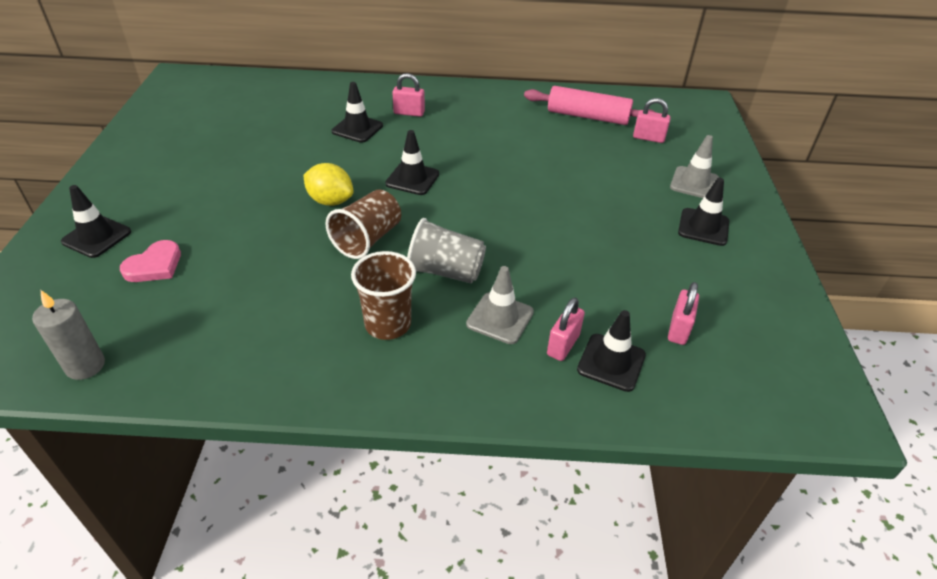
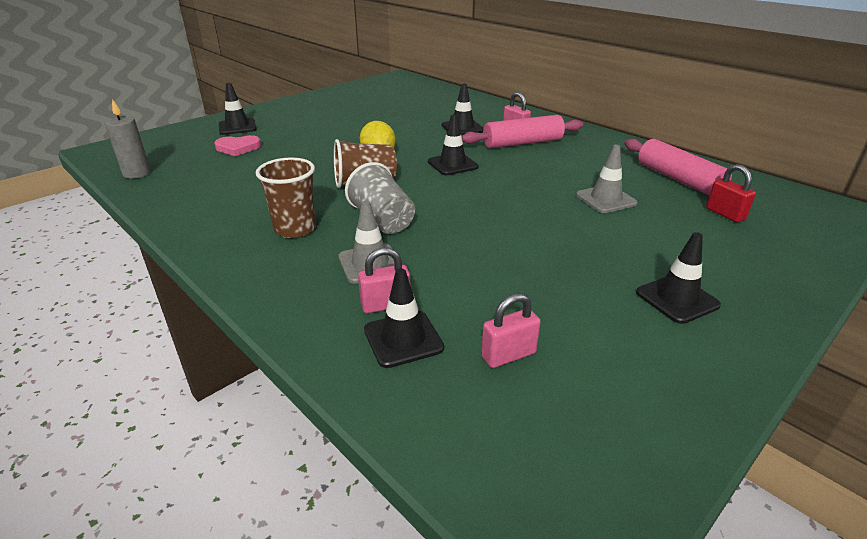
camera: 45 degrees right, 10 degrees down
pink padlock [633,98,671,143] -> red padlock [706,164,756,223]
grey traffic cone [670,135,719,198] -> grey traffic cone moved to [576,145,638,213]
none -> pink rolling pin [462,115,583,148]

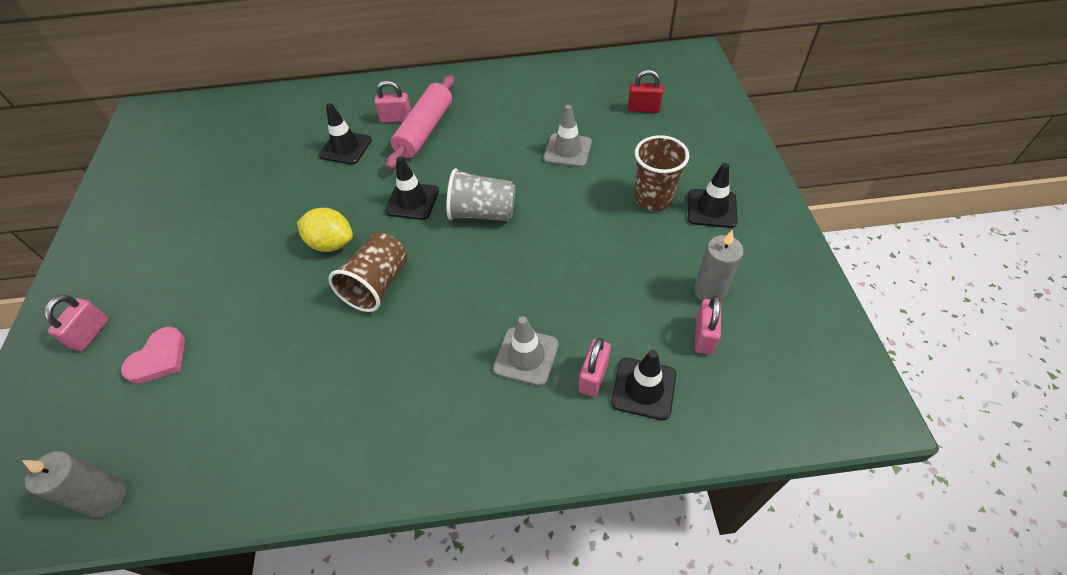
camera: 50 degrees left, 20 degrees up
black traffic cone [219,83,257,135] -> pink padlock [44,295,109,351]
brown cup [256,157,316,238] -> brown cup moved to [635,135,689,211]
grey cup [345,162,415,234] -> grey cup moved to [446,168,515,221]
pink rolling pin [624,139,743,196] -> none
none -> grey candle [694,230,744,302]

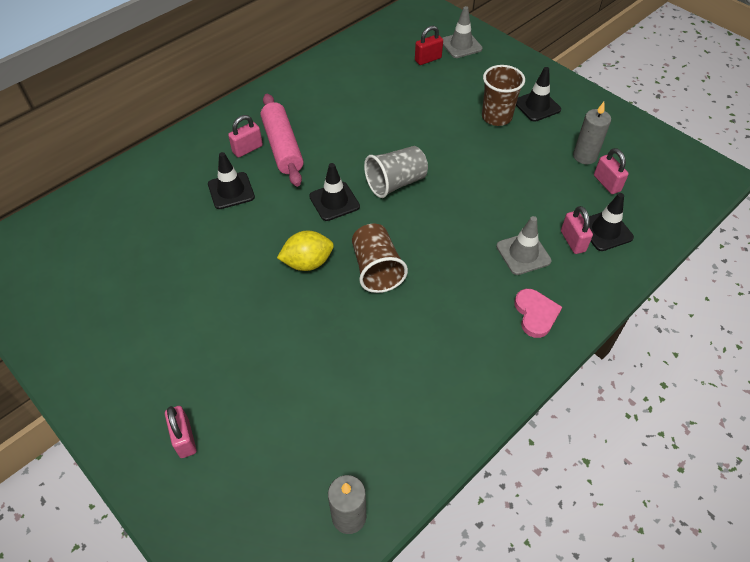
camera: 40 degrees left, 0 degrees up
pink heart [121,327,185,384] -> pink heart moved to [514,289,562,338]
grey traffic cone [544,105,592,167] -> grey traffic cone moved to [443,6,483,58]

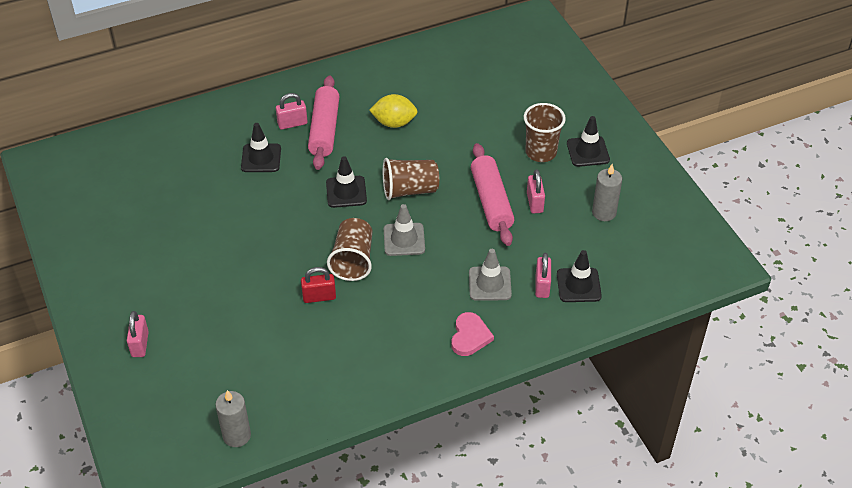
camera: 20 degrees right, 5 degrees down
yellow lemon [277,231,334,271] -> yellow lemon moved to [369,94,418,128]
grey cup [364,146,428,198] -> brown cup [383,158,439,200]
red padlock [415,26,443,65] -> red padlock moved to [301,267,336,303]
grey traffic cone [443,6,483,58] -> grey traffic cone moved to [384,204,425,256]
pink padlock [594,148,629,194] -> pink padlock moved to [527,170,545,214]
none -> pink rolling pin [471,143,514,246]

